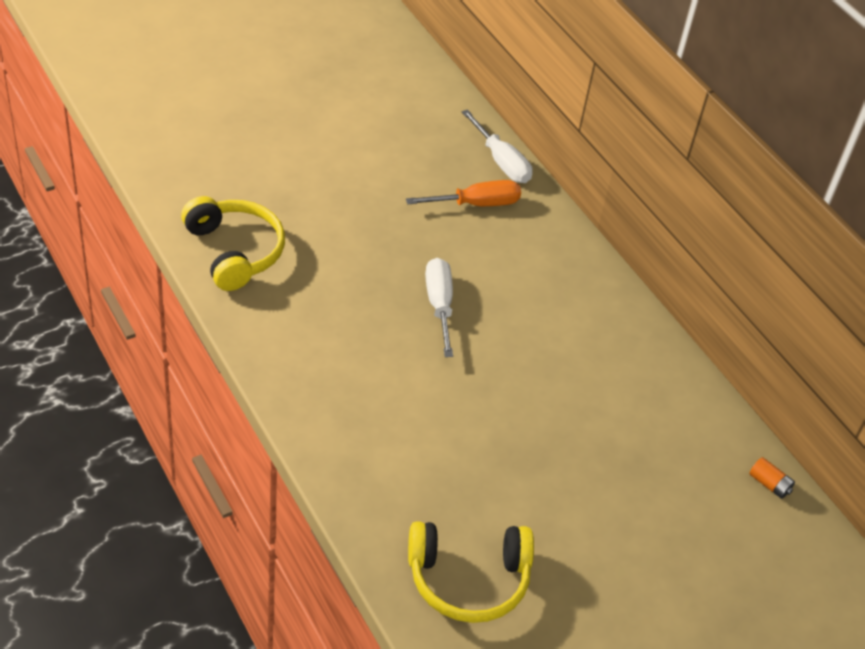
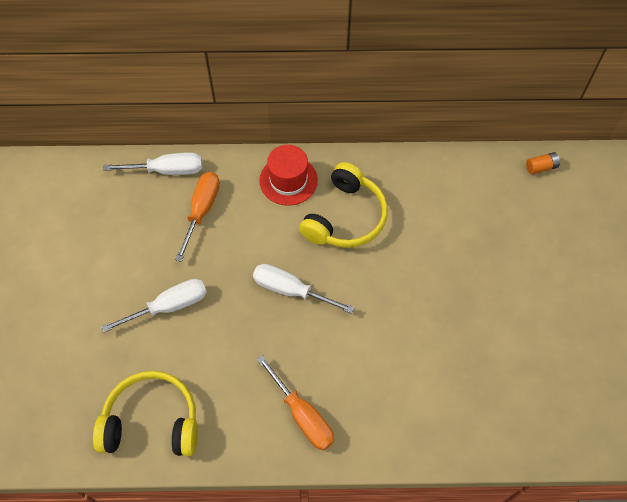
camera: 55 degrees left, 15 degrees up
yellow headphones [408,521,534,623] -> yellow headphones moved to [299,162,388,248]
none -> white screwdriver [101,279,207,332]
none -> orange screwdriver [257,355,334,450]
none -> red hat [259,145,318,206]

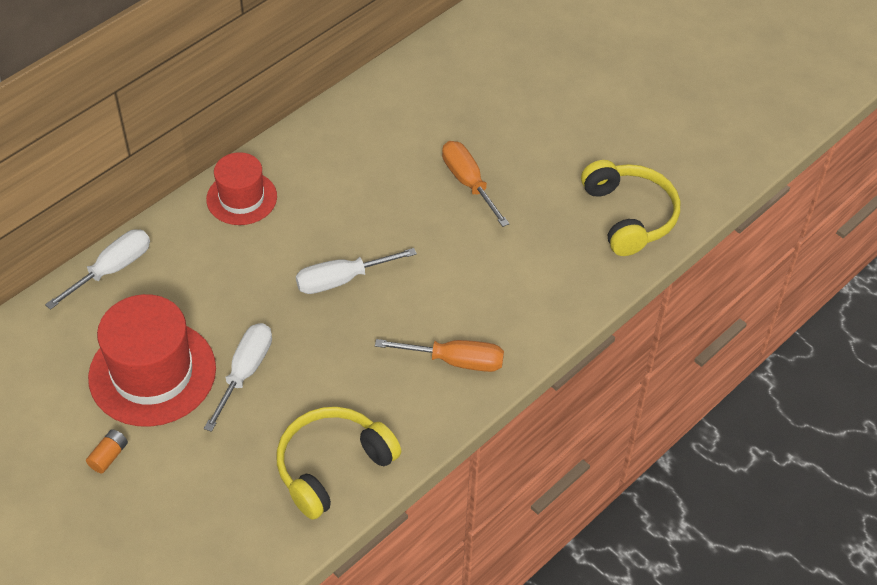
camera: 45 degrees left, 10 degrees down
orange screwdriver [175,172,220,262] -> orange screwdriver moved to [442,141,509,227]
yellow headphones [299,162,388,248] -> yellow headphones moved to [581,160,680,256]
orange battery [526,152,560,174] -> orange battery moved to [86,429,128,474]
none -> red hat [88,294,216,427]

